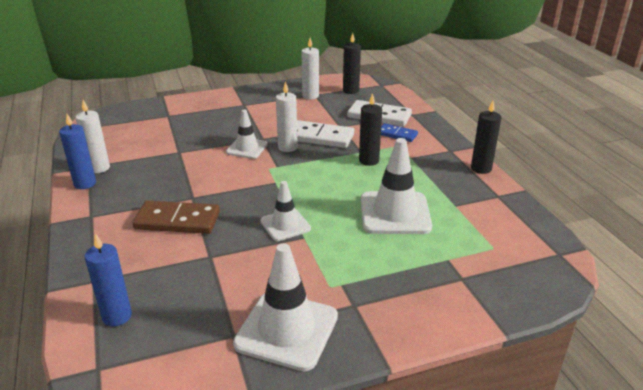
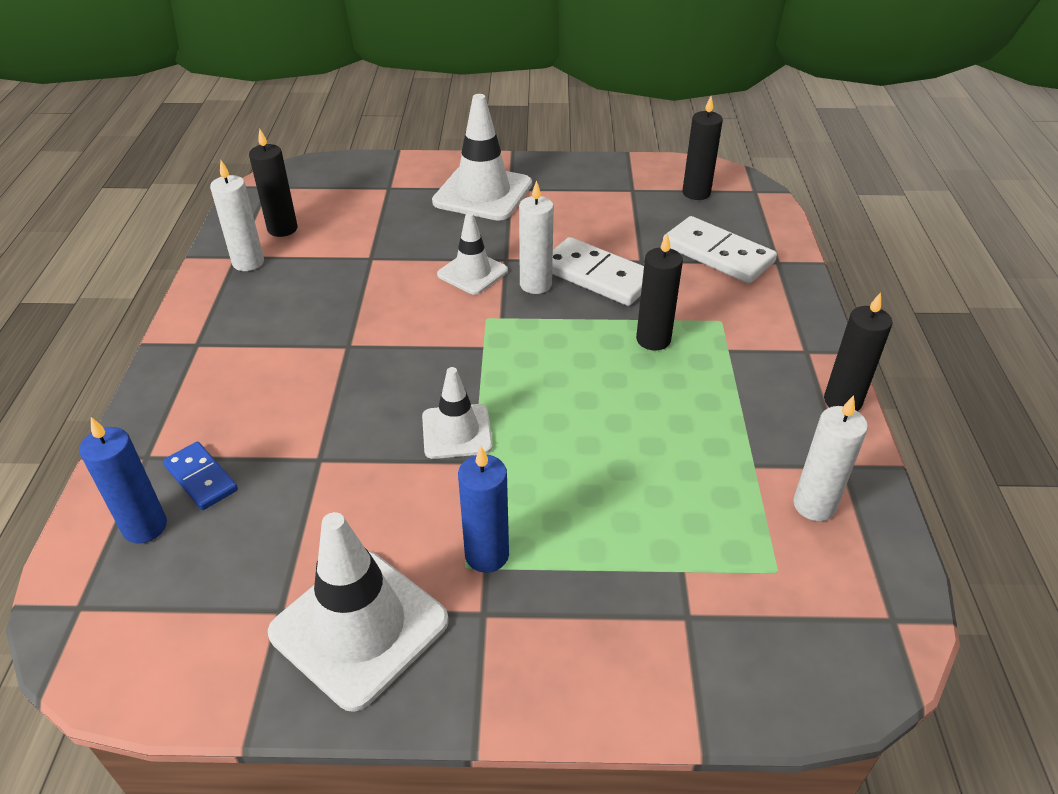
camera: 20 degrees right, 10 degrees up
blue candle [59,114,96,189] -> blue candle moved to [458,446,509,573]
brown domino [132,200,220,234] -> none
white candle [301,38,319,100] -> white candle moved to [793,395,868,521]
white traffic cone [361,138,432,234] -> white traffic cone moved to [432,94,532,221]
blue domino [381,123,418,142] -> blue domino moved to [163,442,238,510]
none -> black candle [249,128,297,237]

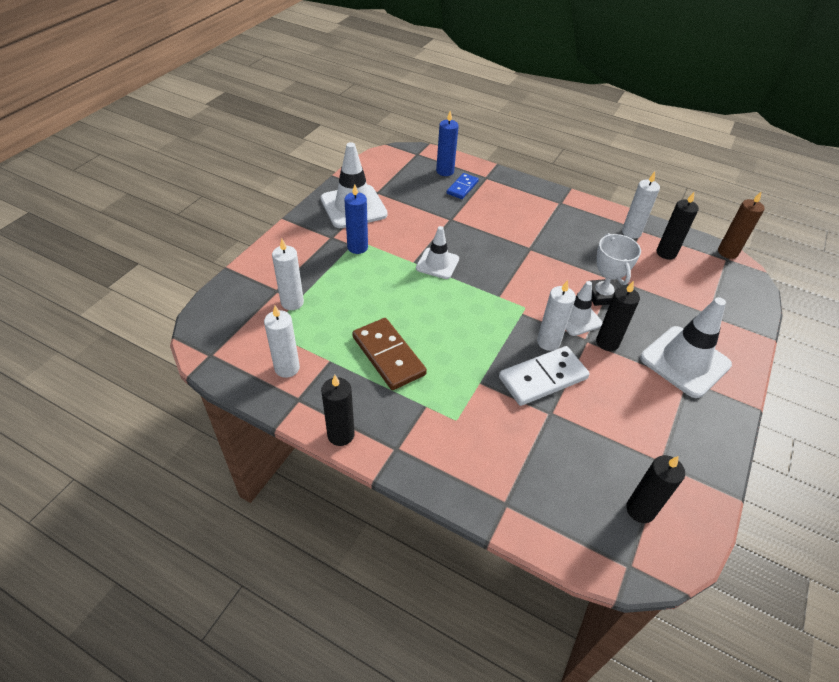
camera: 115 degrees right, 5 degrees up
blue domino [163,442,238,510] -> blue domino turned 45 degrees counterclockwise [447,173,479,199]
black candle [636,233,683,350] -> black candle moved to [596,281,640,351]
white domino [663,216,777,284] -> none
none -> white candle [272,239,304,310]
none -> brown domino [352,318,427,390]
none -> white trophy [591,233,641,306]
none -> brown candle [718,191,765,259]

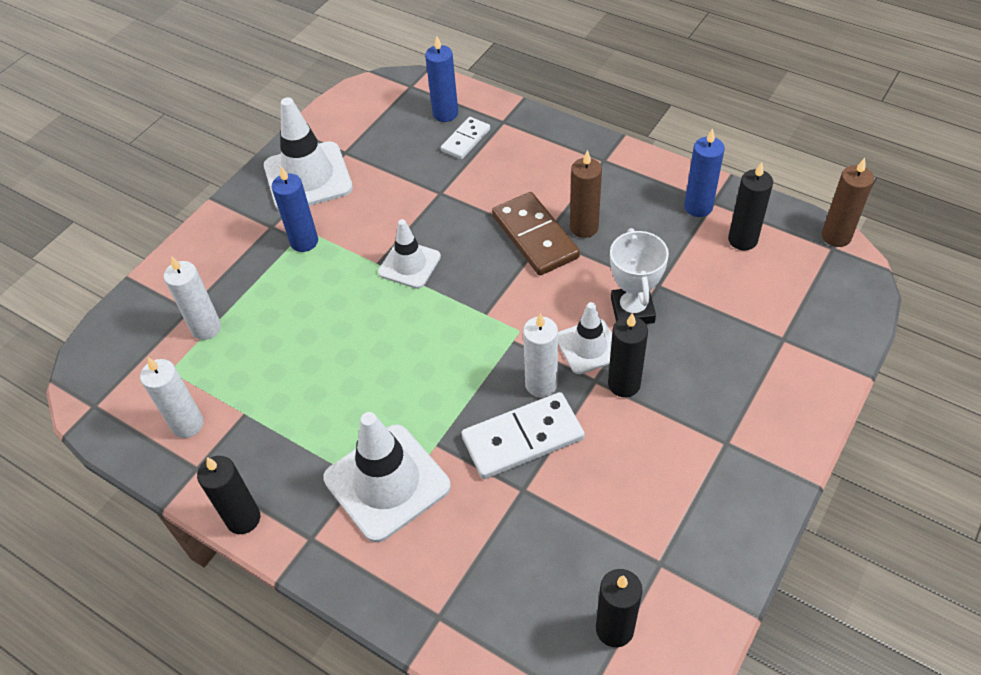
camera: 10 degrees right, 5 degrees up
brown domino [352,318,427,390] -> brown domino moved to [492,192,580,275]
blue domino [447,173,479,199] -> white domino [441,117,490,159]
white candle [622,172,660,239] -> blue candle [684,128,725,217]
white traffic cone [640,297,732,398] -> white traffic cone moved to [323,412,451,543]
none -> brown candle [570,150,602,238]

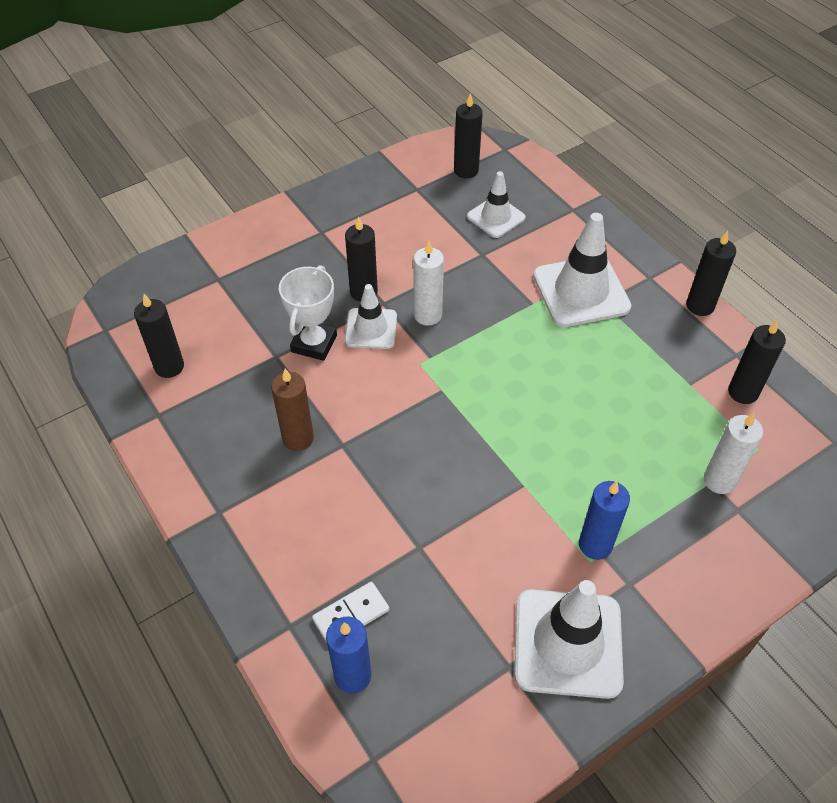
camera: 160 degrees left, 0 degrees up
white candle [140,357,204,438] -> black candle [728,320,786,404]
white traffic cone [378,219,441,289] -> white traffic cone moved to [467,171,526,238]
white domino [462,392,585,479] -> none
brown domino [492,192,580,275] -> none
blue candle [684,128,725,217] -> none
brown candle [822,158,874,247] -> none

